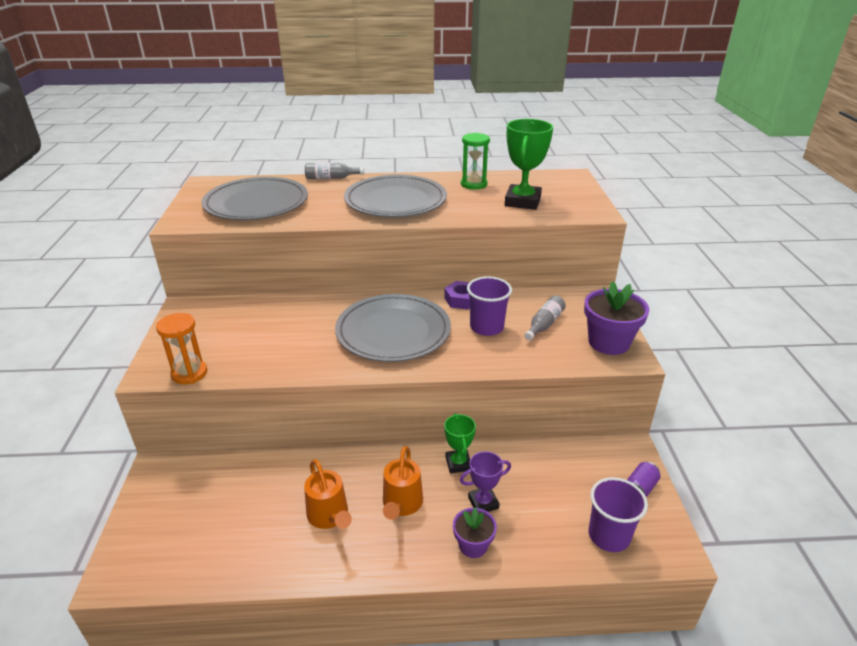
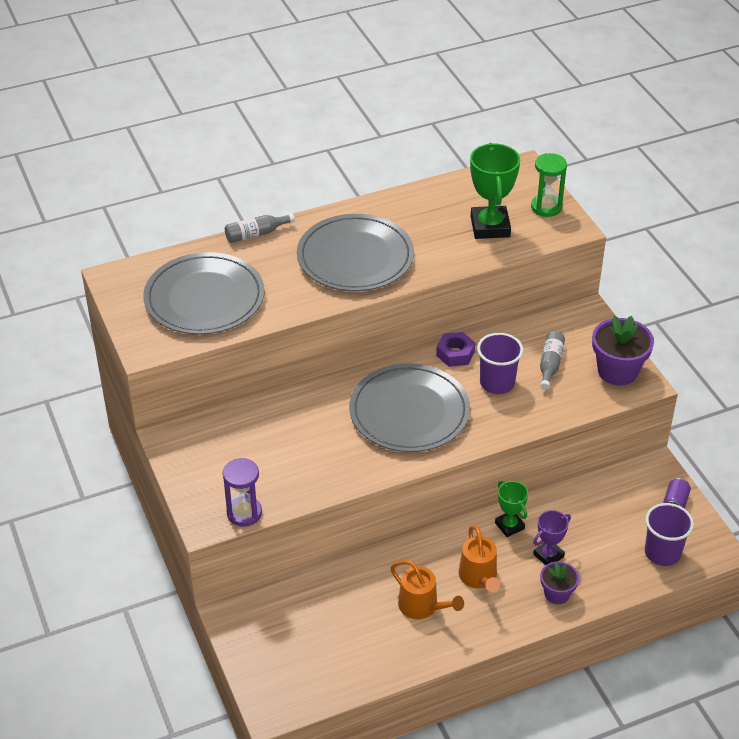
camera: 20 degrees left, 10 degrees up
orange hourglass [156,313,207,384] -> purple hourglass [223,458,262,527]
green hourglass [461,133,490,190] -> green hourglass moved to [531,153,567,217]

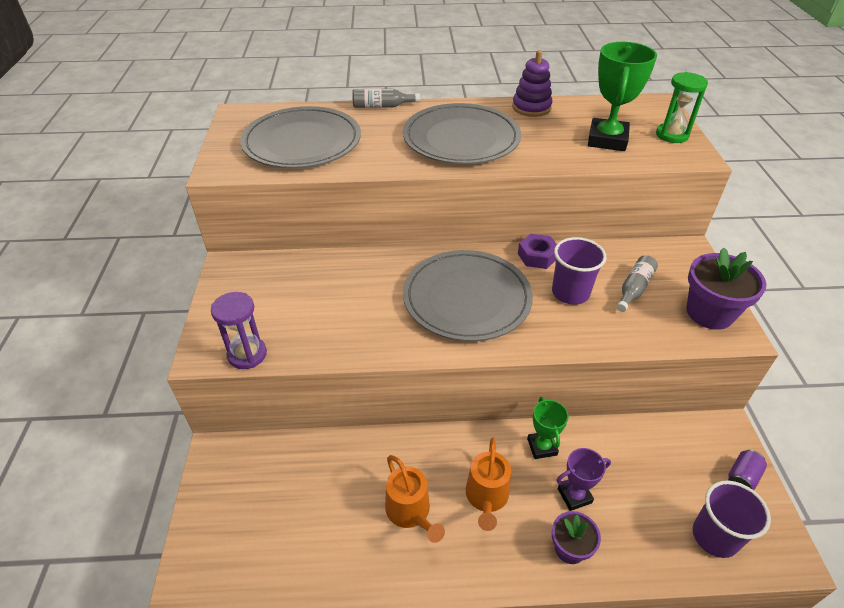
camera: 20 degrees right, 0 degrees up
none -> purple stacking toy [512,50,552,117]

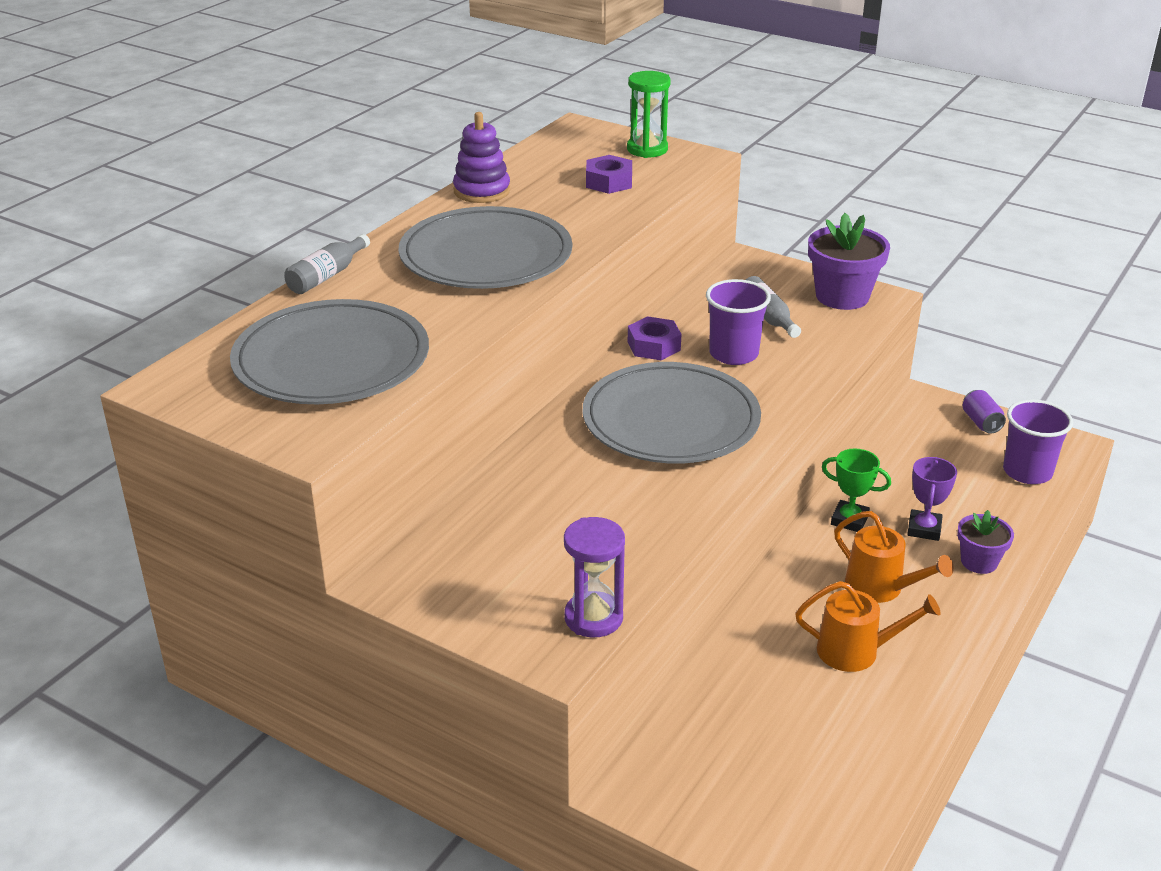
camera: 55 degrees left, 10 degrees down
green trophy [588,42,657,151] -> purple nut [586,155,632,194]

